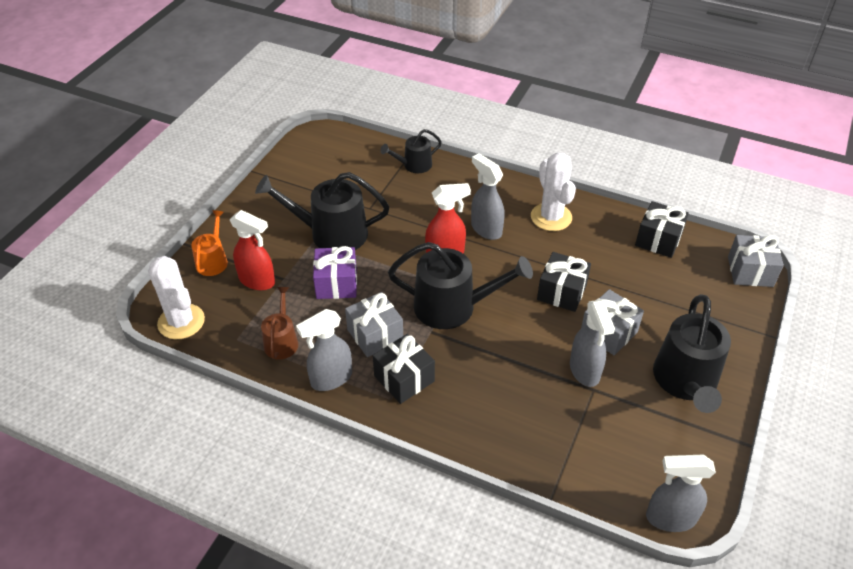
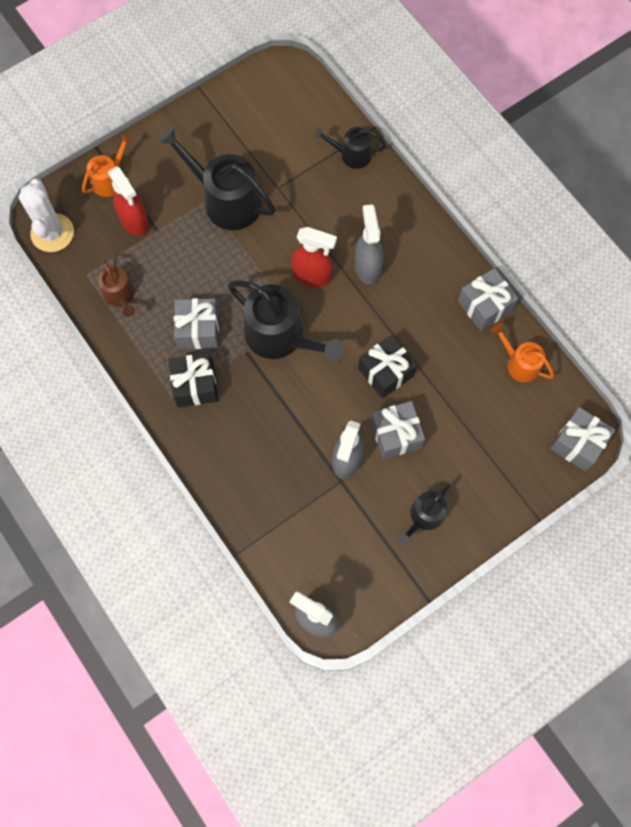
camera: 30 degrees right, 25 degrees up
brown watering can [261,287,298,360] -> brown watering can turned 120 degrees clockwise [98,258,135,317]
grey spray bottle [296,309,352,391] -> none
purple gift [313,246,357,299] -> none
white cactus [531,153,576,231] -> none
black gift [635,201,689,258] -> orange watering can [491,323,554,382]
black watering can [653,294,731,413] -> black watering can [397,484,451,546], size x0.55
none -> grey gift [458,268,518,331]

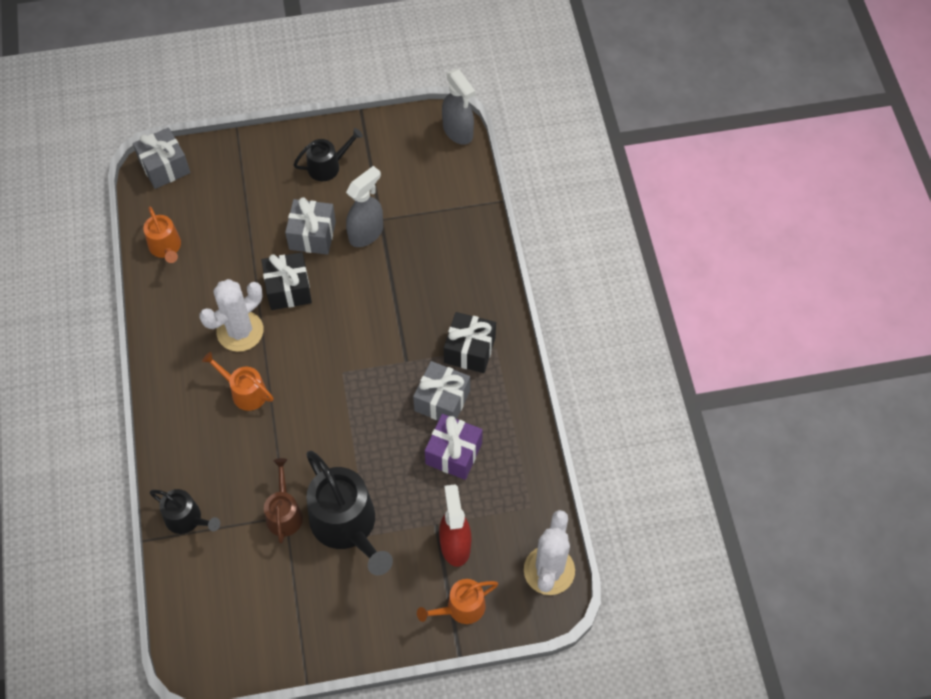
camera: 155 degrees left, 10 degrees down
brown watering can [98,258,135,317] -> brown watering can moved to [264,458,303,544]
black watering can [228,280,344,362] -> none
red spray bottle [291,227,337,287] -> none
grey spray bottle [355,204,383,285] -> orange watering can [202,352,273,411]
grey gift [458,268,518,331] -> none
none -> white cactus [199,279,264,352]
none -> purple gift [425,414,483,480]

